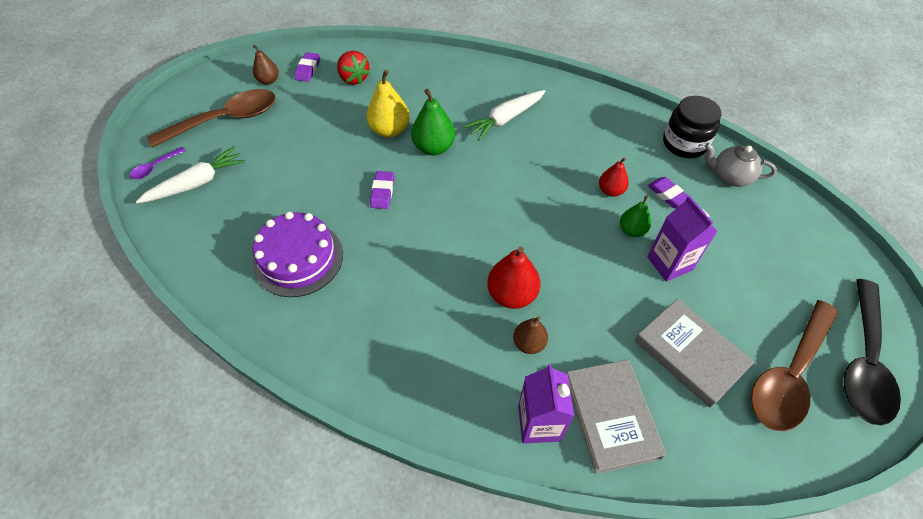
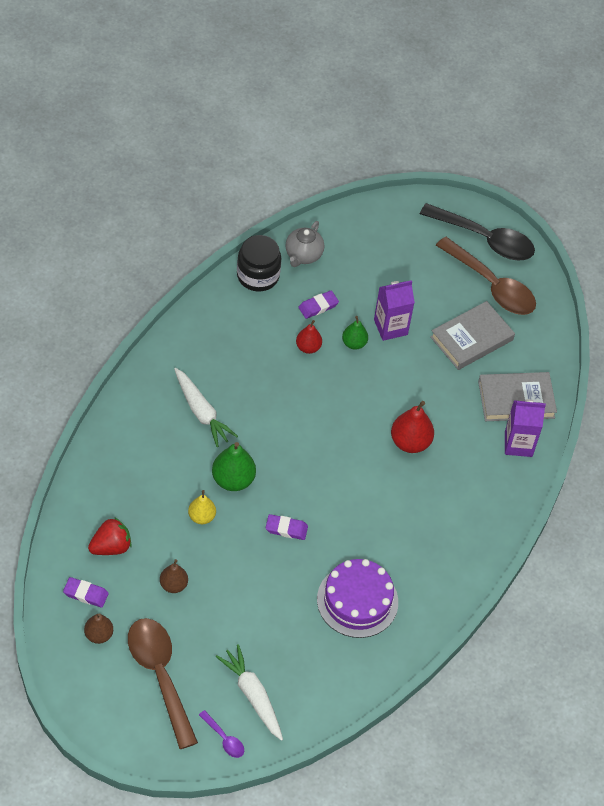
camera: 90 degrees left, 0 degrees up
yellow pear [366,70,410,138] -> yellow pear [188,490,216,524], size x0.63
brown pear [513,316,548,354] -> brown pear moved to [160,559,188,593]

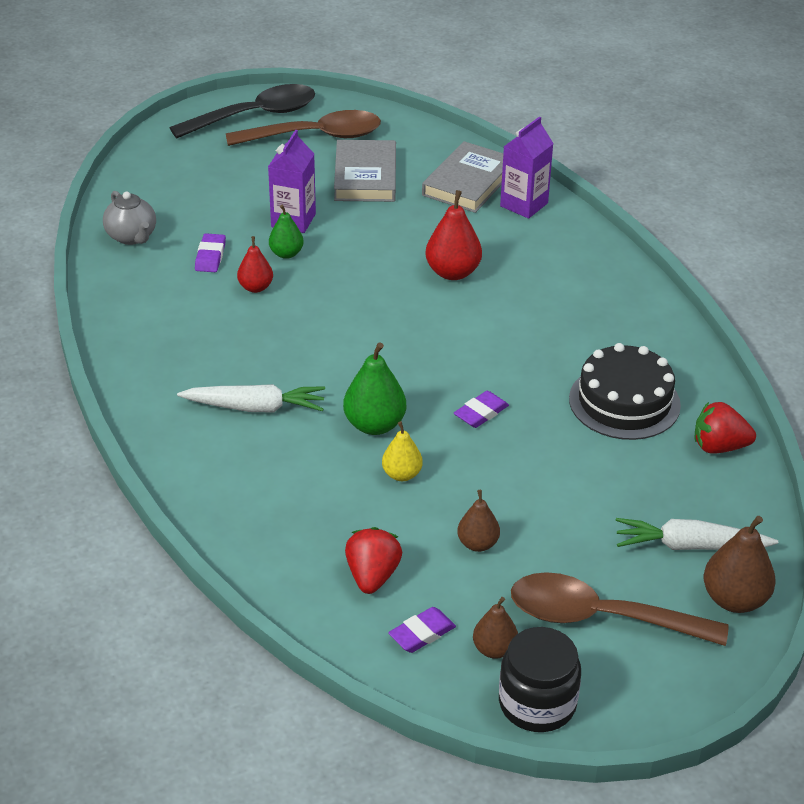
camera: 50 degrees left, 15 degrees down
purple spoon [199,710,244,758] -> brown pear [704,516,776,613]
black jar [237,235,281,291] -> black jar moved to [499,627,581,732]
purple cake [317,559,398,638] -> black cake [569,343,681,440]
none -> red strawberry [695,402,756,453]

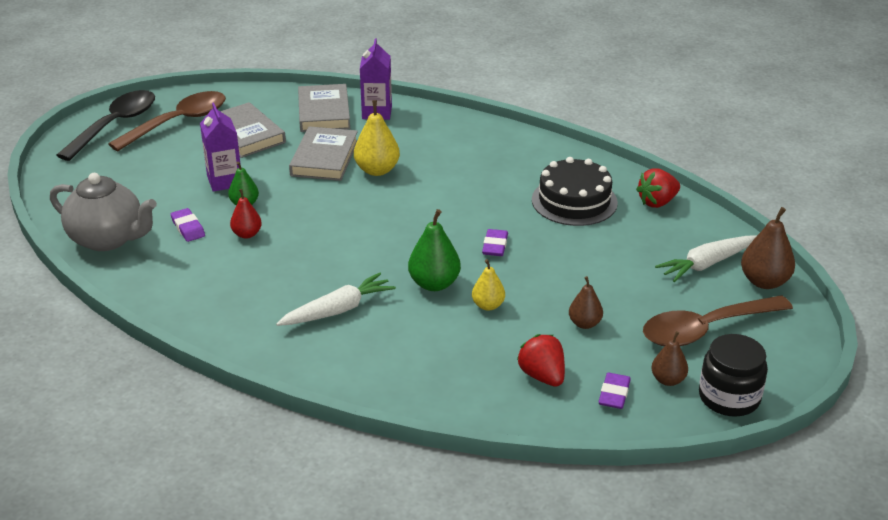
camera: 35 degrees left, 5 degrees down
grey teapot [103,191,156,245] -> grey teapot [50,173,157,251], size x1.62
red pear [425,190,482,280] -> yellow pear [354,100,400,176]
none -> grey book [289,126,358,181]

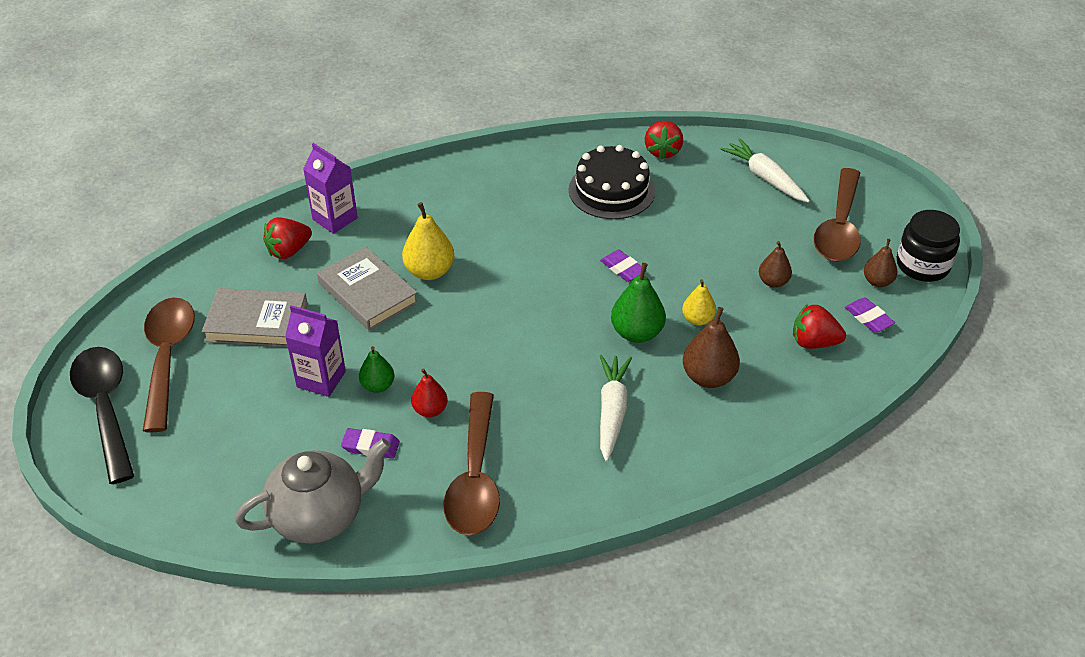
camera: 50 degrees left, 10 degrees up
grey book [298,84,350,132] -> red strawberry [263,217,312,259]
white carrot [655,236,756,282] -> white carrot turned 135 degrees clockwise [720,138,810,203]
brown pear [741,207,795,289] -> brown pear moved to [683,307,740,388]
none -> brown spoon [444,392,500,536]

